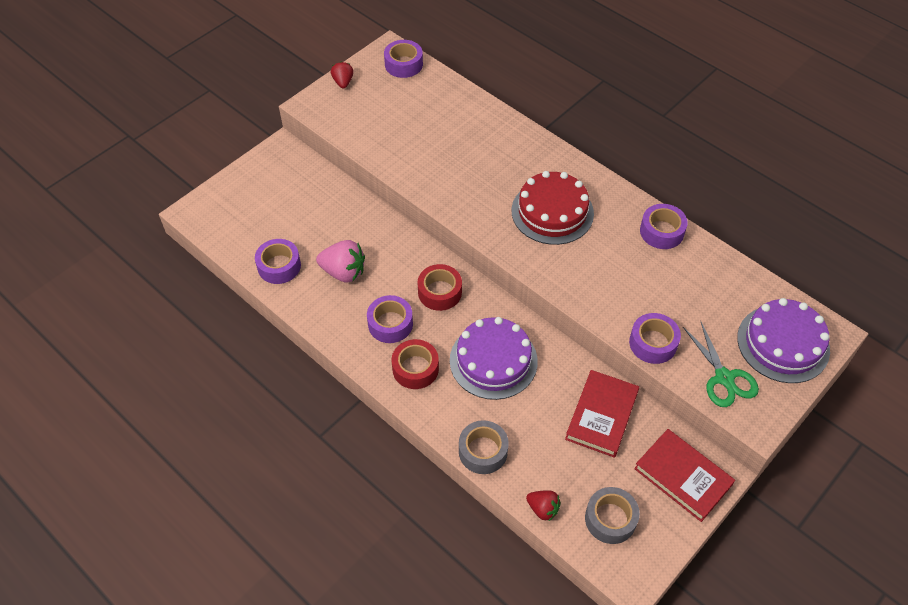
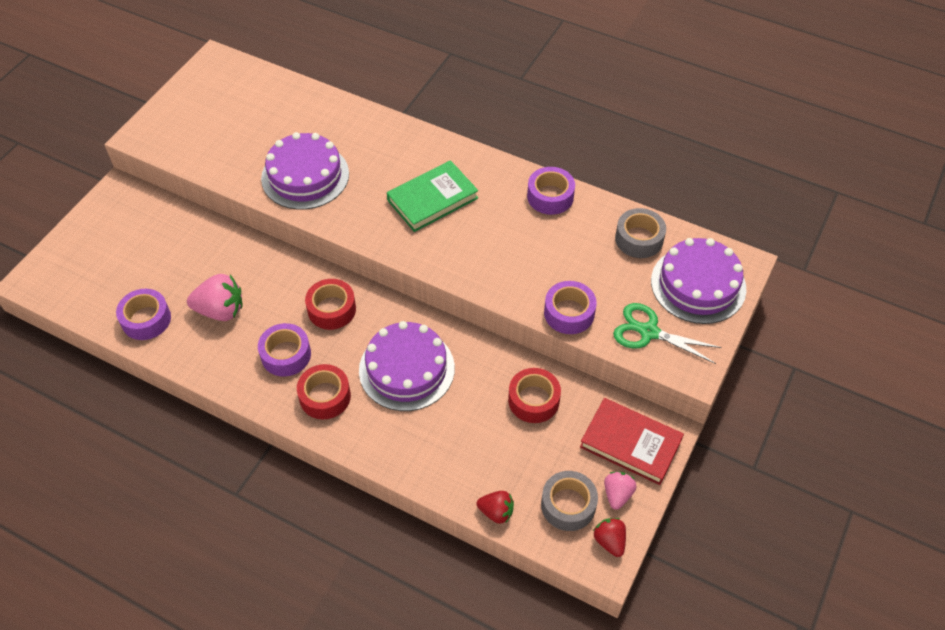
camera: 15 degrees left, 0 degrees up
red strawberry [331,62,354,88] -> red strawberry moved to [593,518,626,557]
purple tape [384,40,423,78] -> none
grey tape [459,420,509,474] -> grey tape moved to [615,208,666,258]
red cake [512,171,594,245] -> green book [387,160,478,232]
red book [565,370,639,458] -> red tape [508,368,561,423]
green scissors [683,320,759,407] -> green scissors turned 150 degrees clockwise [613,303,722,364]
none -> purple cake [261,132,349,210]
none -> pink strawberry [604,472,637,510]

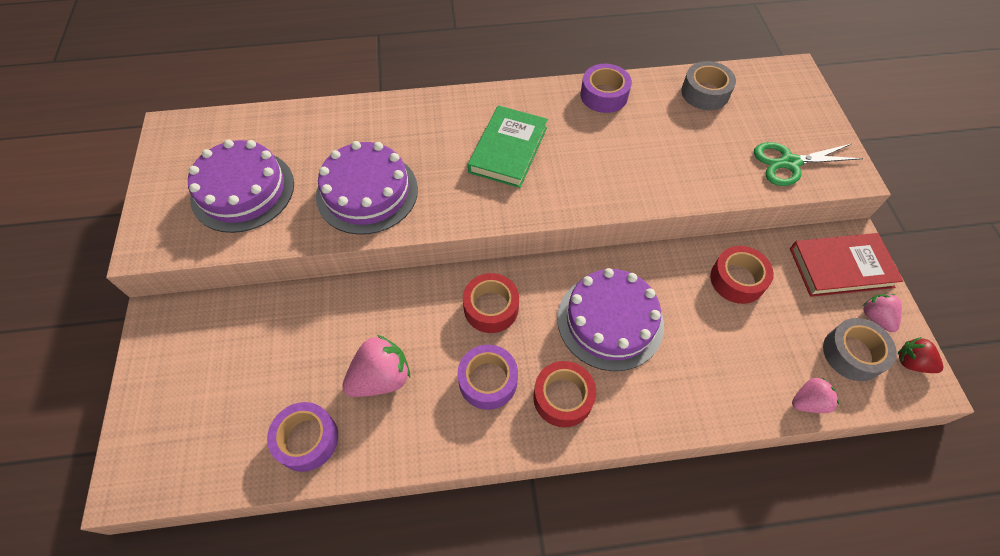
camera: 35 degrees left, 5 degrees up
red strawberry [476,491,514,524] -> pink strawberry [792,377,839,413]
purple tape [544,281,597,334] -> none
purple cake [651,238,747,324] -> purple cake moved to [188,140,294,233]

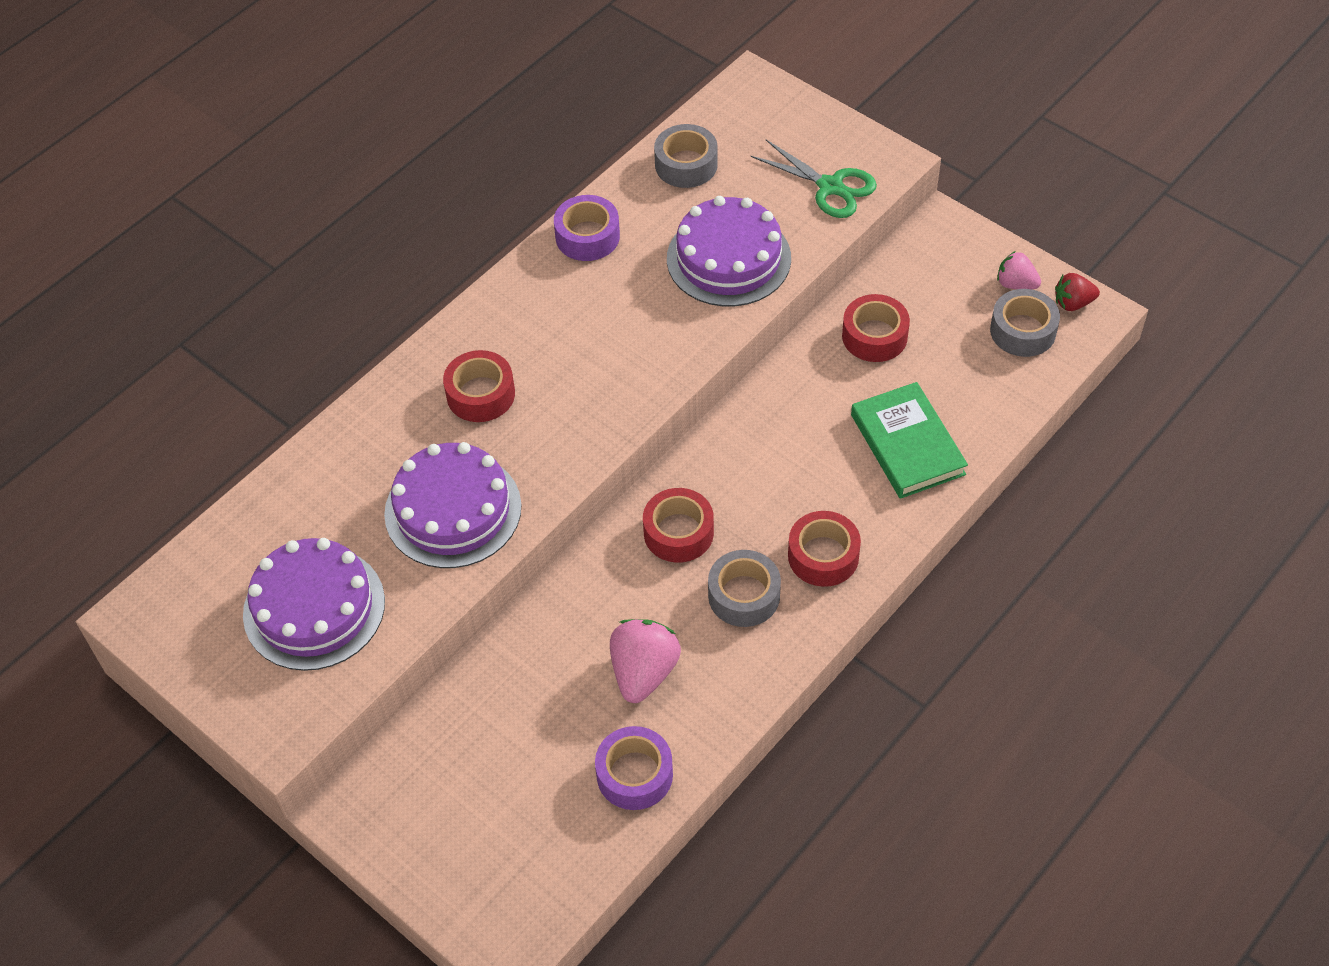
camera: 40 degrees left, 5 degrees down
purple tape [457,345,518,410] -> grey tape [708,550,781,627]
green book [468,106,548,188] -> green book moved to [851,382,968,499]
purple cake [557,268,664,371] -> purple cake moved to [667,196,791,306]
green scissors [754,142,863,186] -> green scissors turned 90 degrees counterclockwise [751,140,877,218]
red book [790,233,903,297] -> none
pink strawberry [792,377,839,413] -> none
none -> red tape [443,350,515,422]

